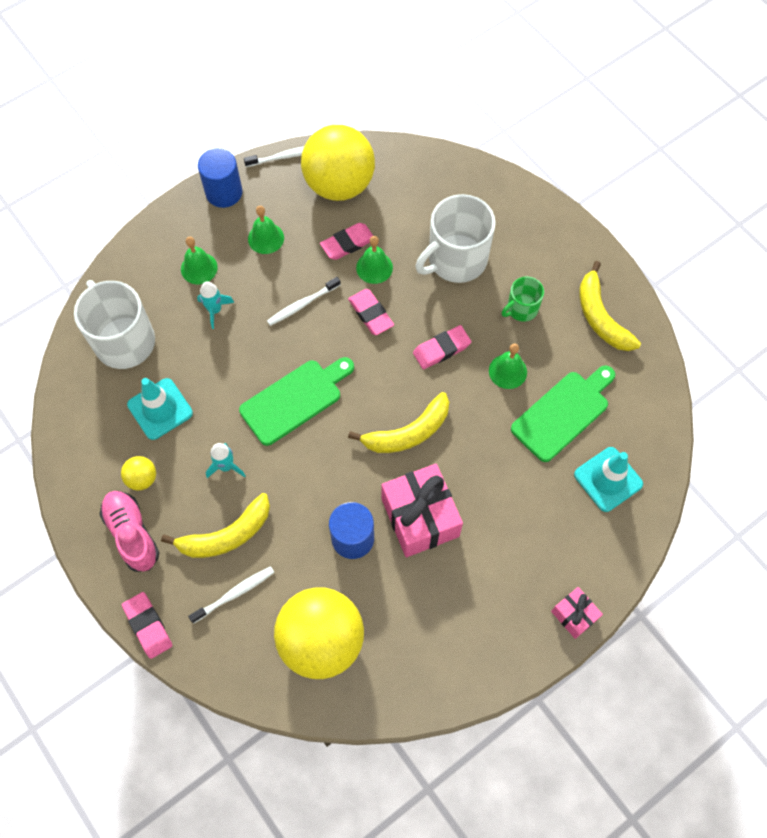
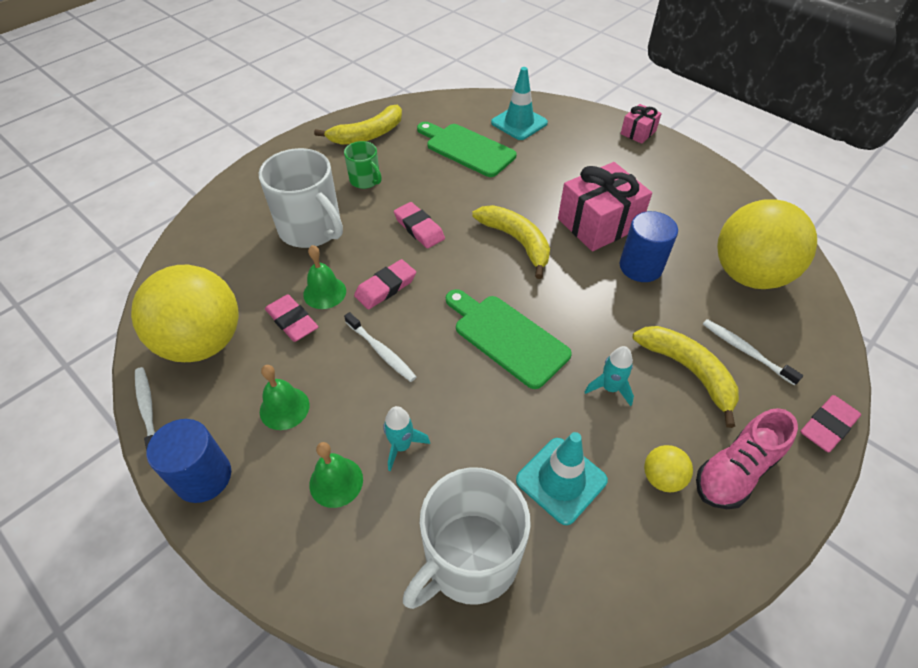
camera: 100 degrees left, 15 degrees down
green bell [489,343,527,389] -> none

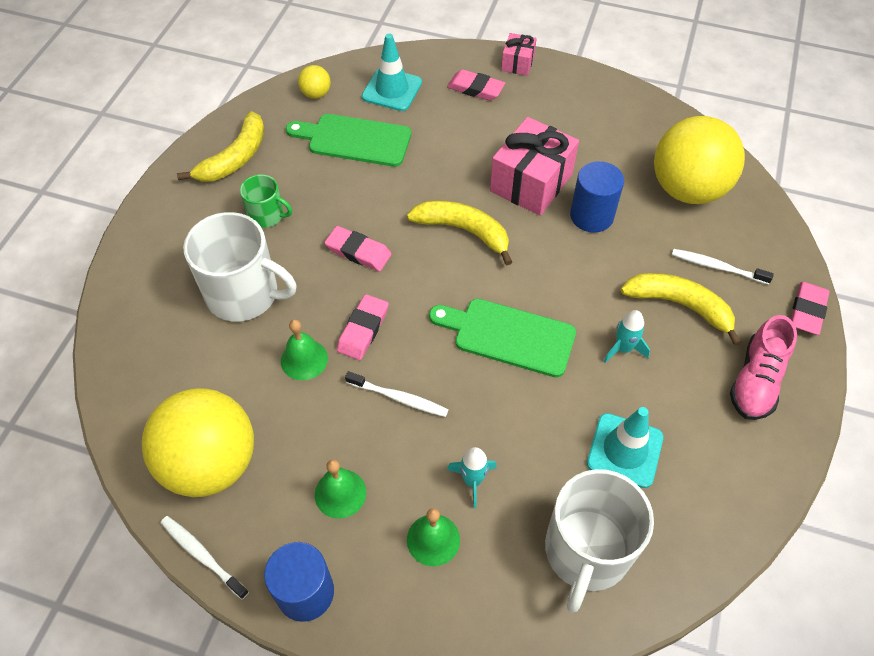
camera: 25 degrees left, 5 degrees up
pink eraser [265,294,318,342] -> pink eraser moved to [447,69,505,101]
yellow ball [644,445,693,492] -> yellow ball moved to [298,65,331,99]

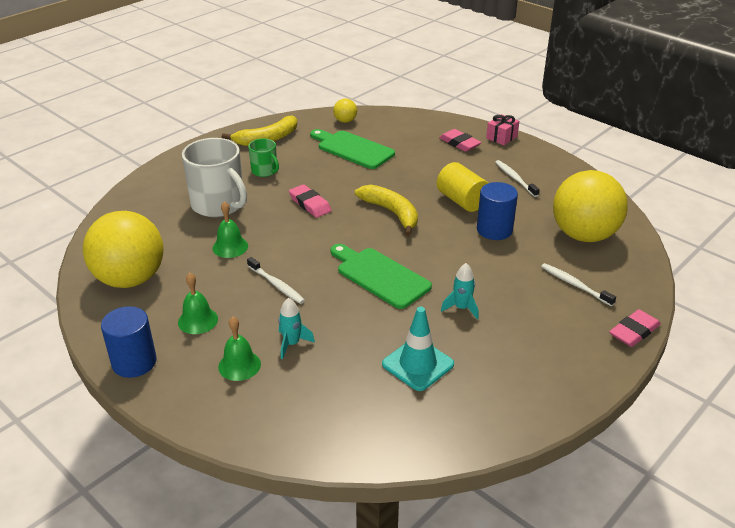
camera: 25 degrees right, 20 degrees down
white toothbrush [160,516,249,599] -> white toothbrush moved to [495,160,540,197]
pink eraser [337,294,389,360] -> none
turquoise traffic cone [362,33,422,111] -> none
pink gift [490,117,579,216] -> yellow cylinder [437,162,488,212]
white mug [545,469,654,613] -> none
yellow banana [621,273,741,346] -> none
pink shoe [730,315,797,420] -> none

